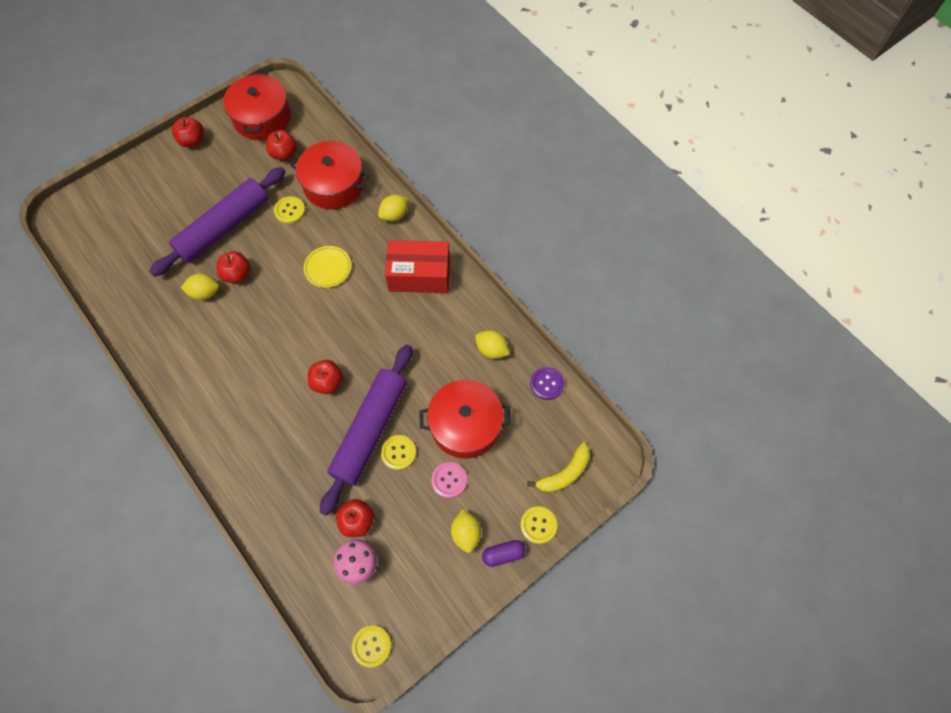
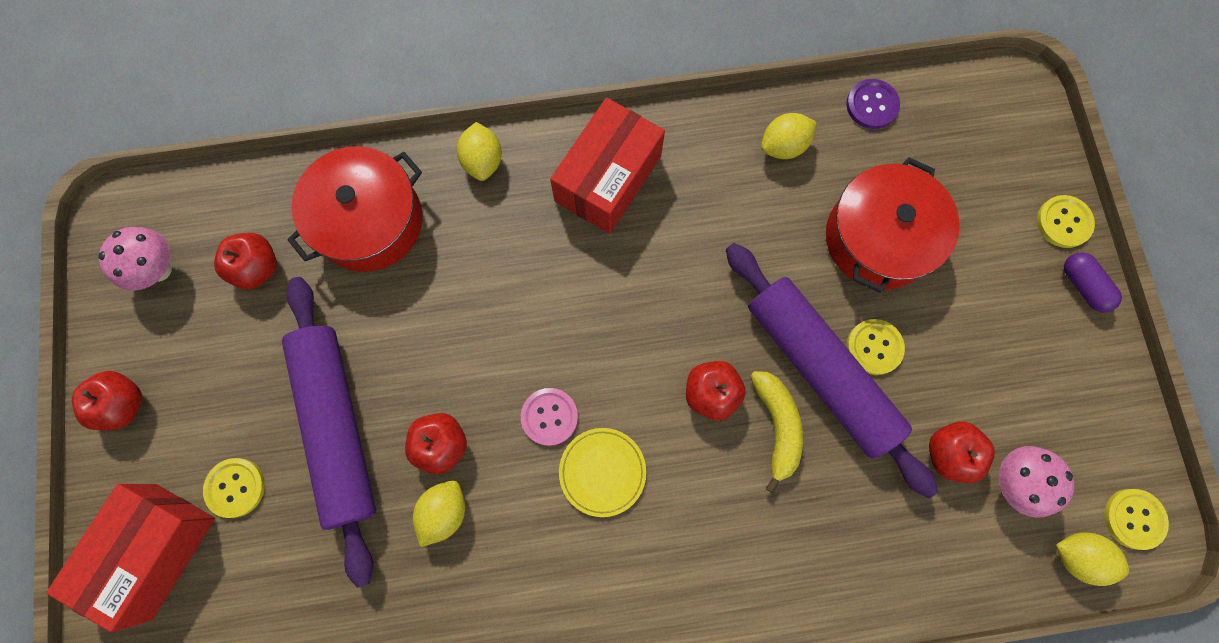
camera: 60 degrees left, 10 degrees up
red pot [223,73,291,140] -> pink mushroom [98,227,172,291]
yellow button [274,196,305,224] -> yellow button moved to [203,458,265,518]
yellow plate [304,246,351,288] -> yellow plate moved to [559,428,646,517]
pink button [431,462,467,498] -> pink button moved to [521,388,578,446]
yellow lemon [451,509,481,553] -> yellow lemon moved to [1056,533,1129,586]
purple capsule [482,540,526,567] -> purple capsule turned 45 degrees counterclockwise [1064,252,1122,312]
yellow banana [527,442,590,493] -> yellow banana moved to [750,371,803,493]
none -> red box [46,484,215,632]

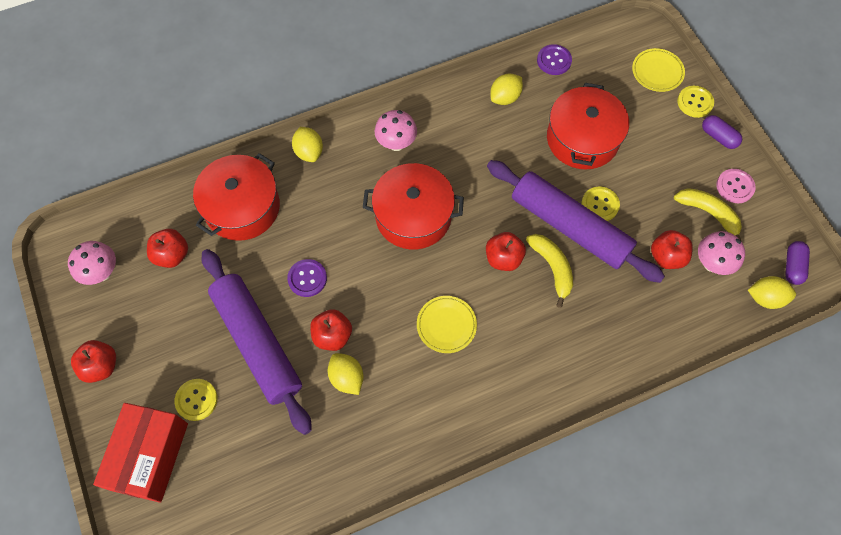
camera: 15 degrees left, 10 degrees down
yellow lemon [413,481,465,547] -> yellow lemon turned 45 degrees counterclockwise [328,353,364,395]
pink button [521,388,578,446] -> pink button moved to [716,169,756,203]
red box [550,97,665,234] -> pink mushroom [375,110,417,151]
yellow button [1104,489,1169,550] -> purple capsule [785,241,810,285]
none -> purple button [287,259,327,297]
none -> red pot [363,163,464,250]
none -> yellow plate [632,48,685,92]
none -> yellow banana [674,188,742,242]

